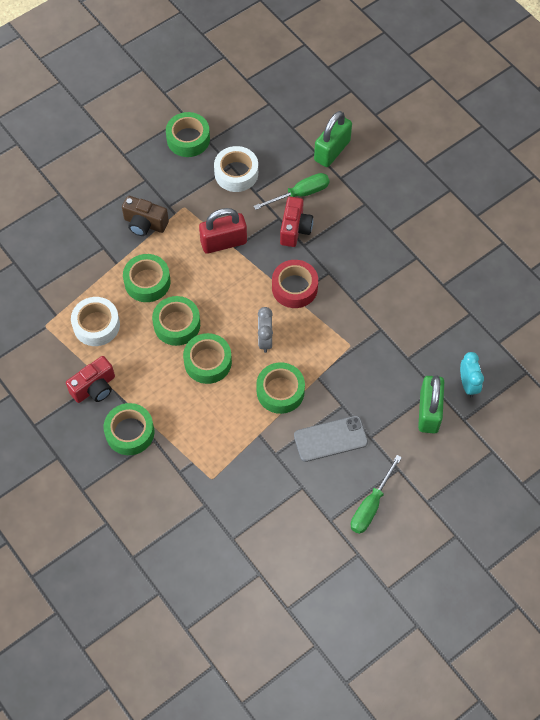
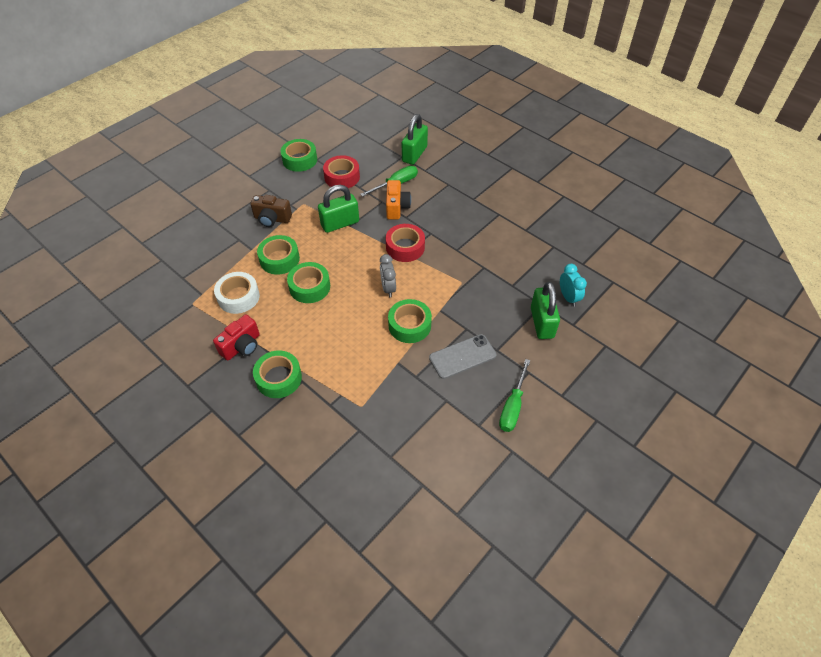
camera: 10 degrees left, 10 degrees down
green tape [183,333,232,384] -> none
red padlock [199,208,247,254] -> green padlock [318,185,359,233]
white tape [214,146,258,192] -> red tape [323,155,360,188]
red camera [280,196,313,247] -> orange camera [386,180,411,219]

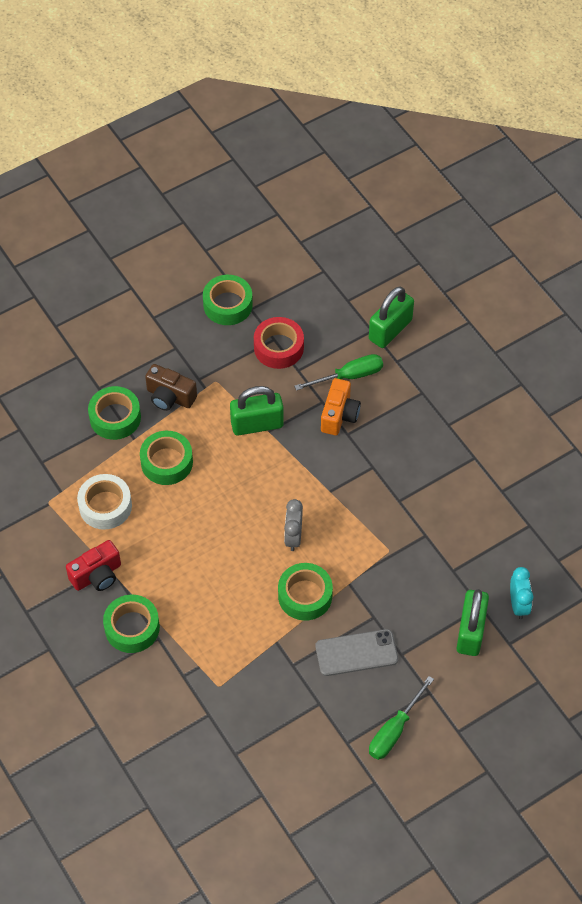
camera: 15 degrees right, 5 degrees up
green tape [287,262,330,303] -> green tape moved to [88,386,141,440]
red tape [386,224,425,262] -> none

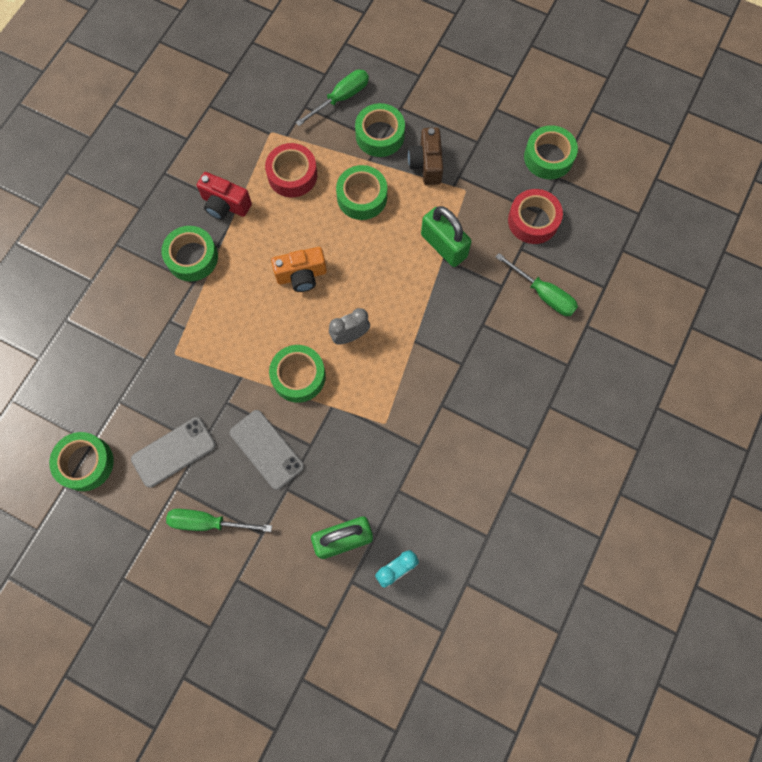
camera: 60 degrees right, 15 degrees up
white tape [77,474,132,530] -> red tape [265,143,317,197]
orange camera [321,378,361,435] -> orange camera moved to [271,247,327,292]
green padlock [369,286,414,348] -> none
none -> green tape [49,432,114,491]
none -> grey phone [131,417,216,488]
none -> green screwdriver [295,70,369,126]

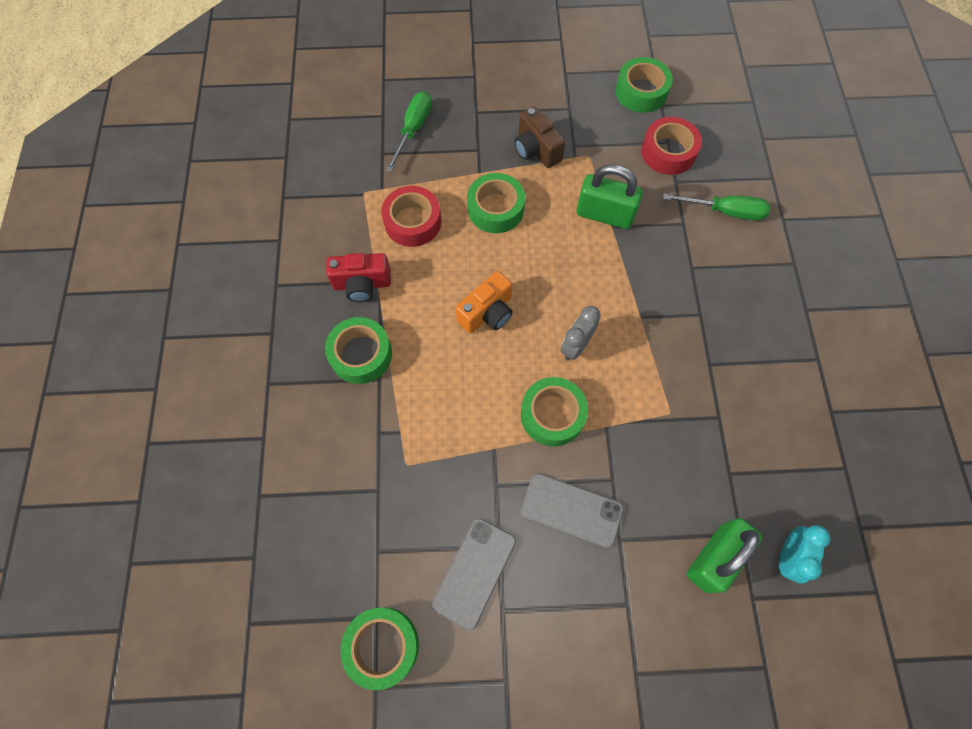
camera: 30 degrees left, 5 degrees down
green screwdriver [166,509,272,532] -> none
green tape [355,103,405,157] -> none

